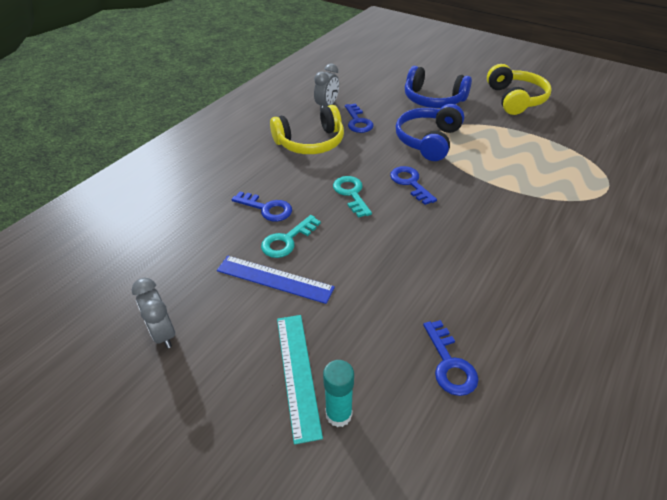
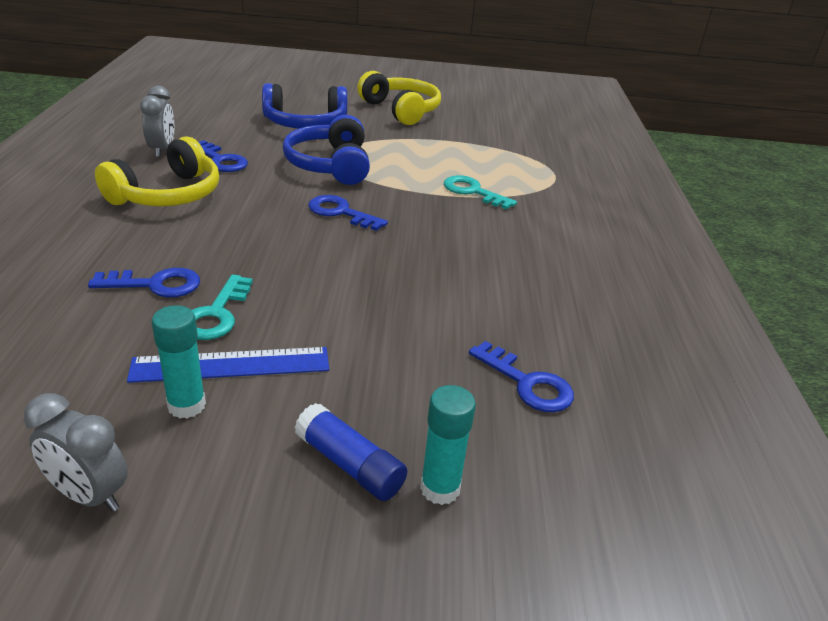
camera: 35 degrees left, 10 degrees down
turquoise ruler [277,315,323,444] -> blue glue stick [294,403,407,501]
turquoise key [333,176,372,218] -> turquoise key moved to [444,175,517,210]
none -> turquoise glue stick [152,305,206,418]

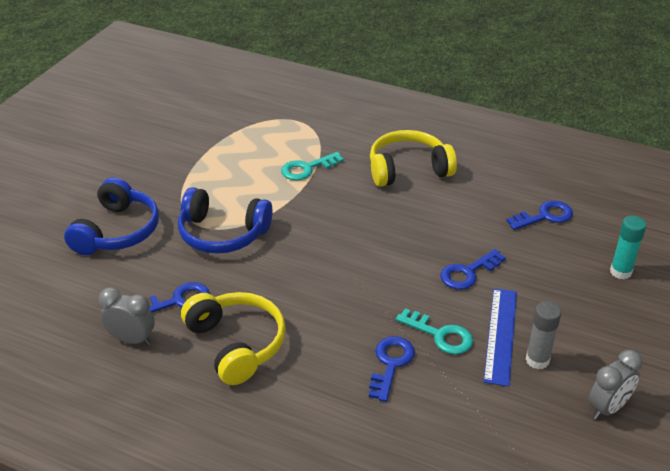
camera: 65 degrees left, 5 degrees up
turquoise glue stick [152,305,206,418] -> grey glue stick [526,301,561,369]
blue glue stick [294,403,407,501] -> none
blue key [308,195,388,231] -> blue key moved to [440,249,506,290]
yellow headphones [357,71,441,125] -> yellow headphones moved to [370,130,457,187]

